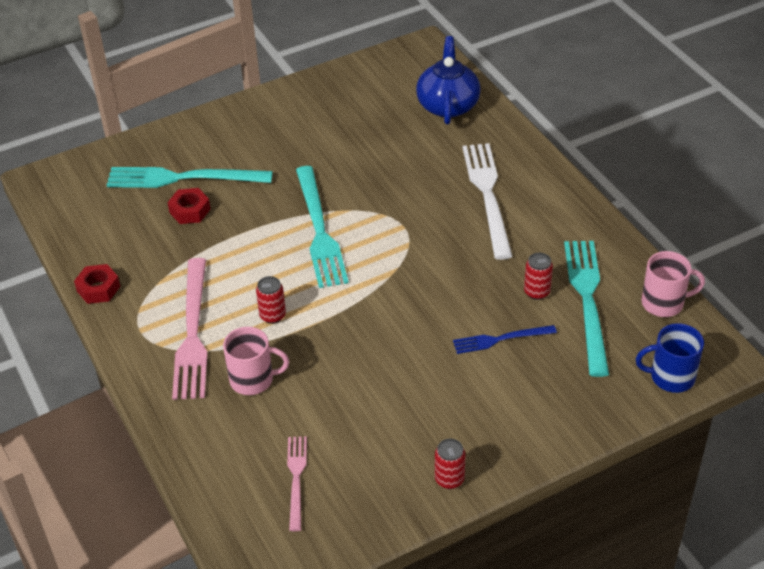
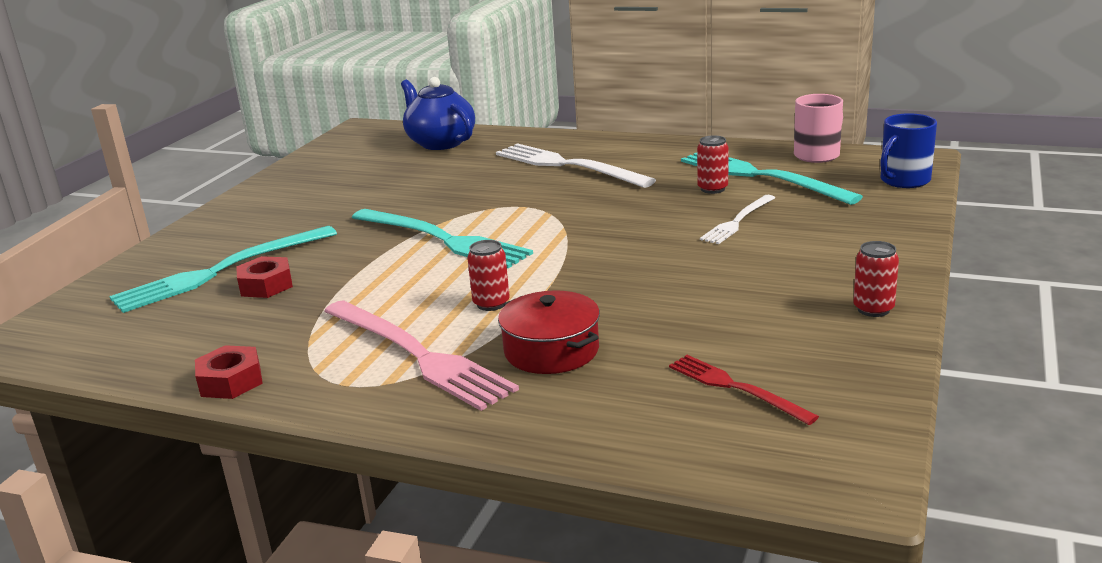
camera: 40 degrees left, 20 degrees down
pink mug [223,327,289,395] -> red pot [498,290,600,374]
pink fork [287,436,307,531] -> red fork [669,355,819,425]
blue fork [453,325,557,354] -> white fork [700,195,775,244]

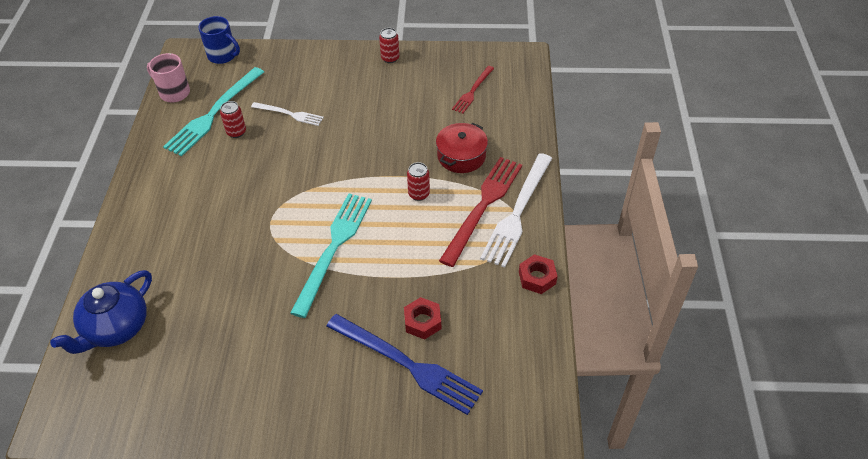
camera: 110 degrees left, 25 degrees up
turquoise fork [109,226,337,313] -> blue fork [326,314,483,415]
pink fork [324,300,519,411] -> red fork [439,157,522,267]
white fork [496,143,656,188] -> white fork moved to [480,153,552,268]

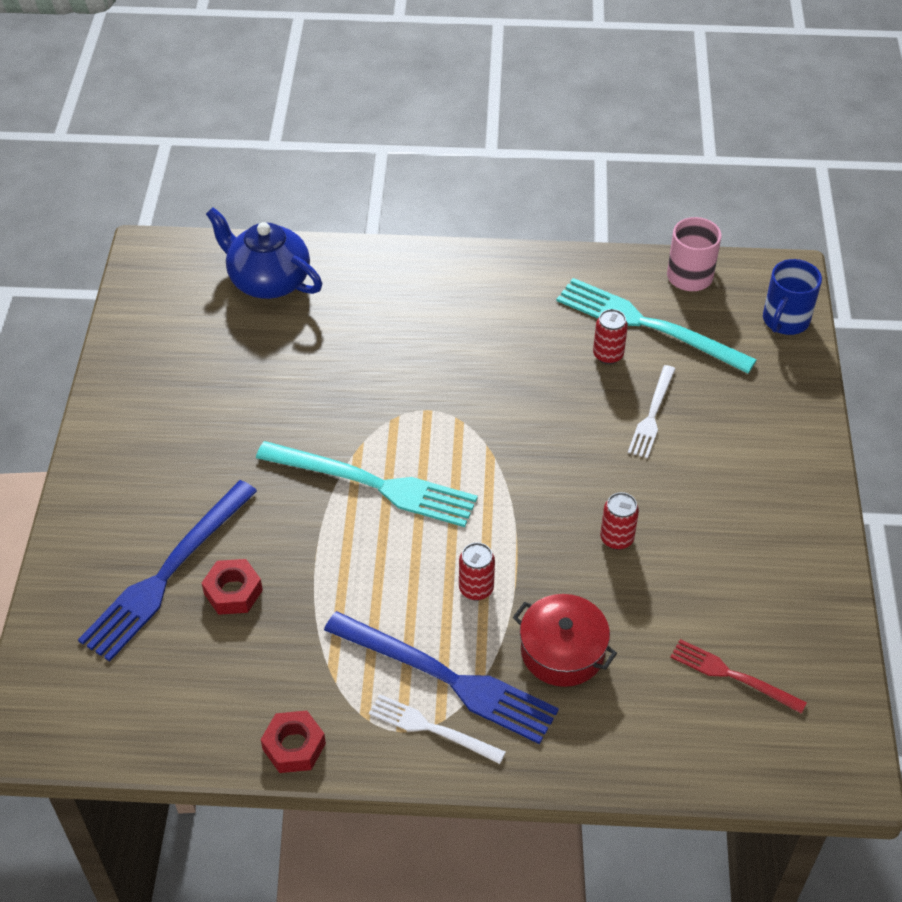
camera: 90 degrees right, 0 degrees up
red can [379,28,399,63] -> red can moved to [600,492,639,550]
red fork [439,157,522,267] -> blue fork [324,611,559,744]
white fork [480,153,552,268] -> white fork [369,694,506,764], size x0.56

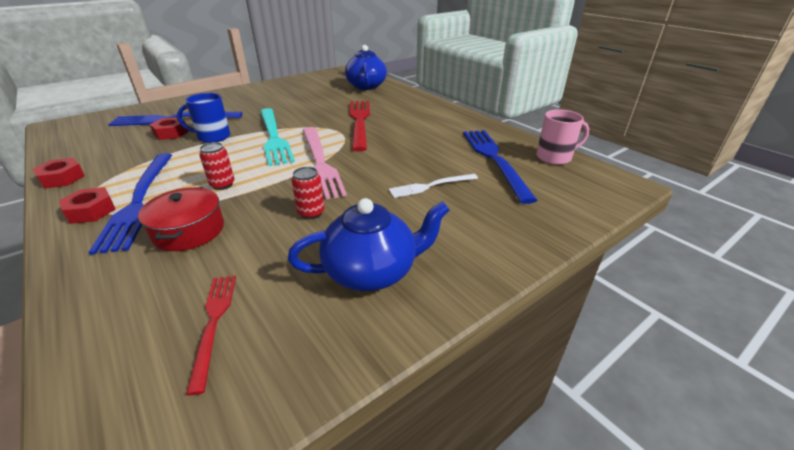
camera: 50 degrees right, 15 degrees down
white fork [369,694,506,764] -> red nut [59,187,115,224]
turquoise fork [556,278,757,374] -> blue fork [463,130,538,204]
red can [593,309,628,364] -> none
blue mug [763,259,822,335] -> blue mug moved to [177,93,230,143]
none -> blue teapot [288,198,450,291]
none -> pink fork [303,127,347,200]
none -> red fork [349,101,370,152]

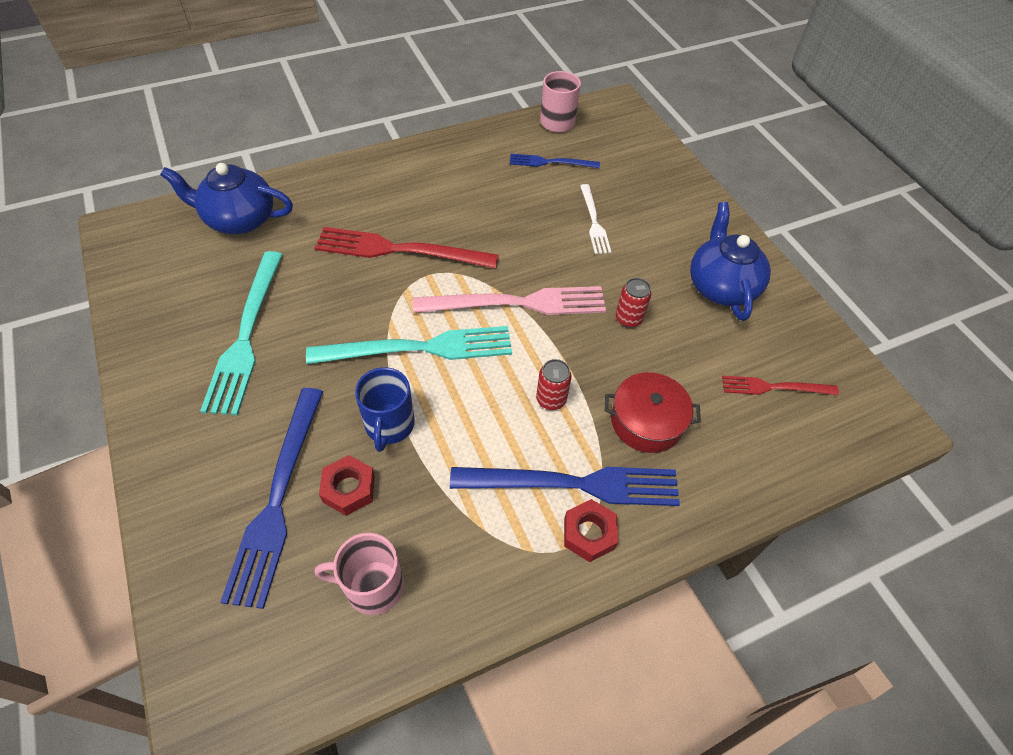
camera: 80 degrees left, 20 degrees up
red nut [32,158,85,189] -> none
blue fork [463,130,538,204] -> blue fork [510,154,600,168], size x0.56
none -> turquoise fork [200,251,283,416]
none -> pink mug [315,533,404,615]

